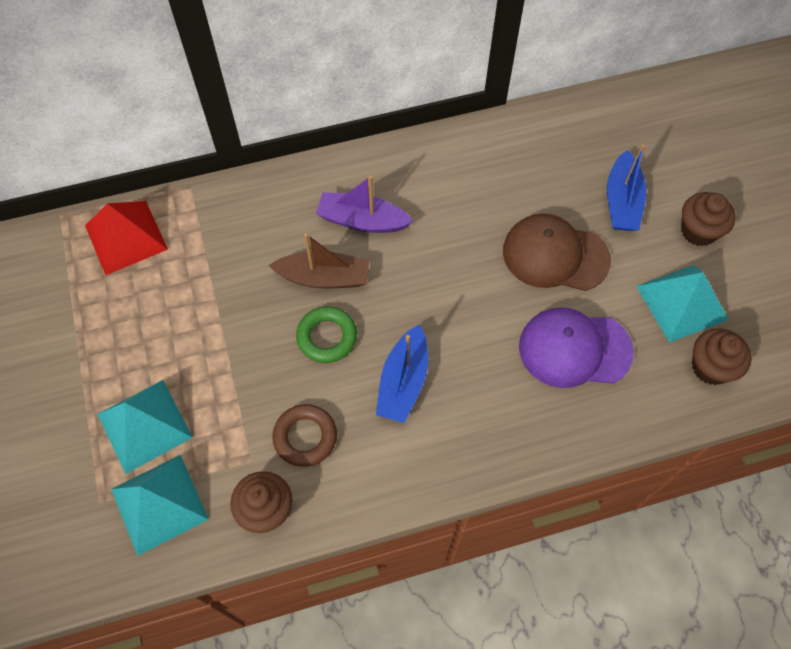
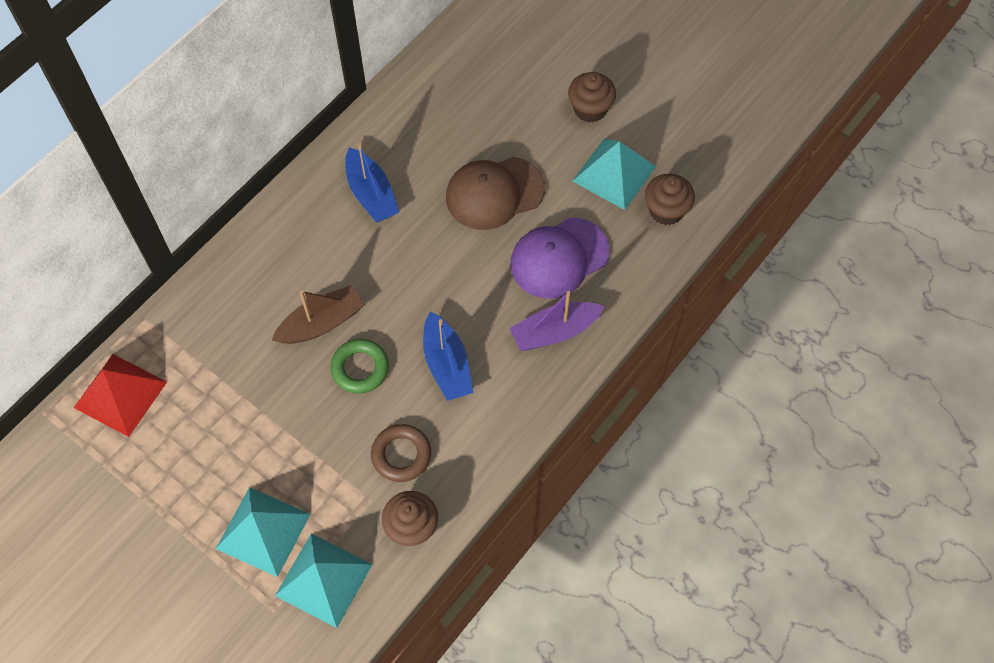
camera: 35 degrees left, 0 degrees up
purple boat [316,176,413,233] -> purple boat moved to [510,291,604,351]
blue boat [607,144,646,231] -> blue boat moved to [345,143,399,222]

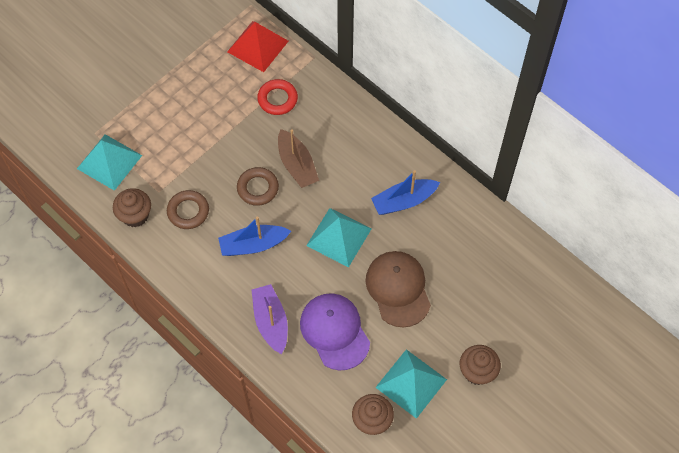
camera: 95 degrees right, 0 degrees up
turquoise pyramid [216,487,311,577] -> turquoise pyramid moved to [306,208,371,267]
green ring [330,339,389,394] -> brown ring [237,167,279,206]
none -> red ring [257,79,298,115]

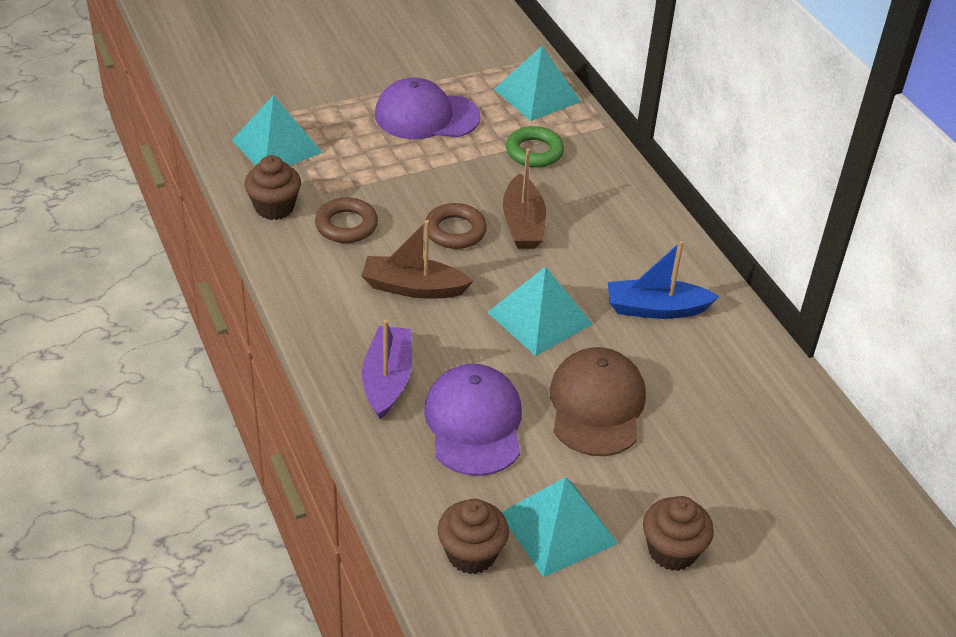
camera: 20 degrees right, 20 degrees down
blue boat [218,217,291,256] -> brown boat [361,220,473,299]
red pyramid [227,21,288,72] -> turquoise pyramid [494,46,581,121]
red ring [257,79,298,115] -> green ring [506,126,564,167]
none -> purple cap [375,77,481,139]

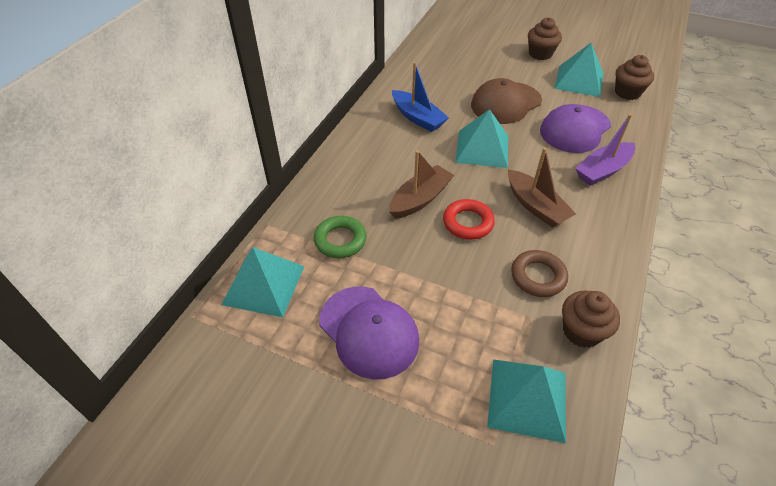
camera: 130 degrees left, 5 degrees up
brown ring [424,203,487,249] -> red ring [443,199,495,240]

